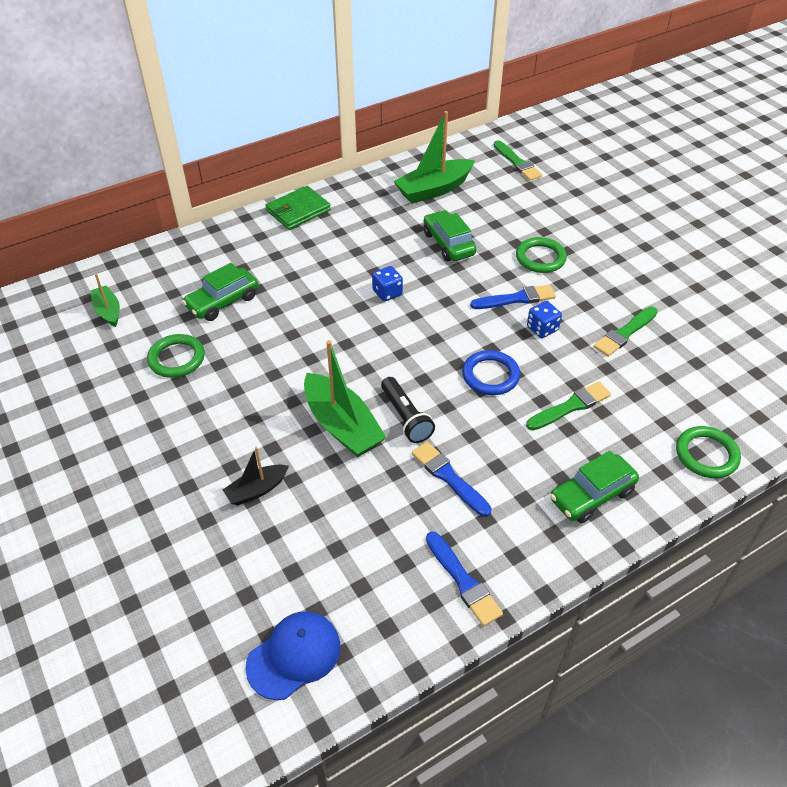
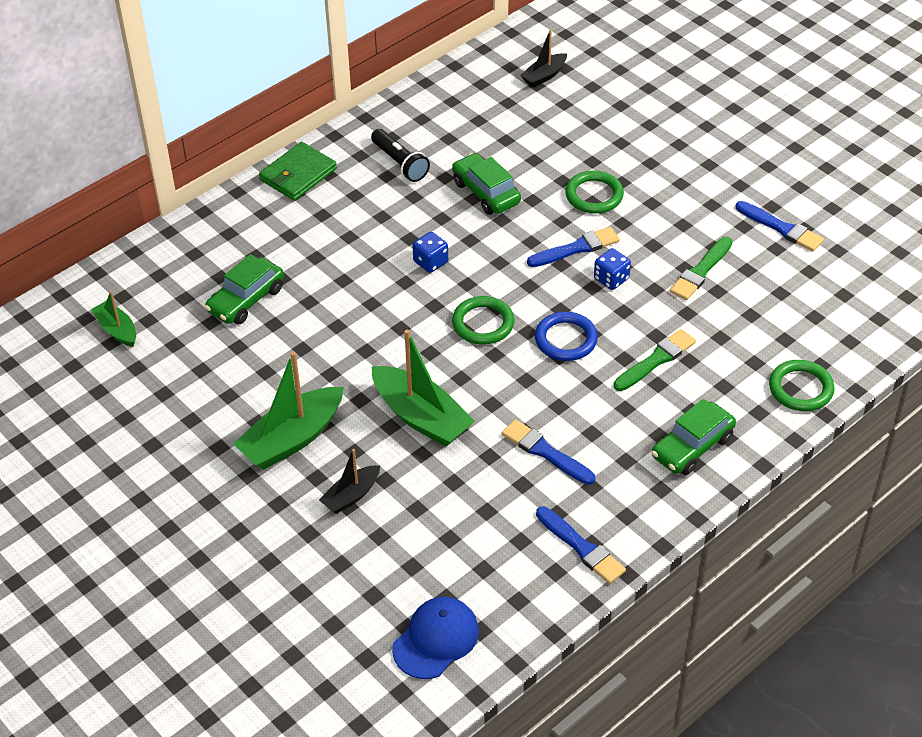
camera: 10 degrees left, 0 degrees up
green ring [147,334,205,378] -> green ring moved to [452,296,514,345]
black flashlight [381,377,435,443] -> black flashlight moved to [371,129,430,182]
green boat [394,111,475,204] -> green boat moved to [233,352,344,469]
green brush [493,140,542,181] -> black boat [520,29,567,88]
none -> blue brush [736,201,824,251]

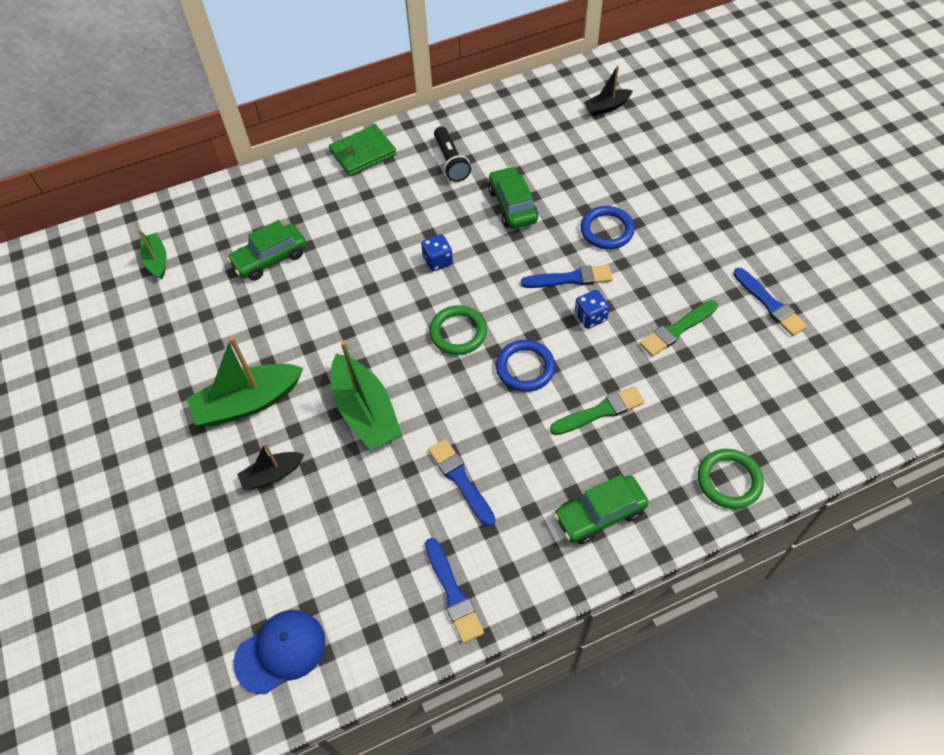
camera: 20 degrees right, 10 degrees up
green ring [565,170,624,213] -> blue ring [580,206,635,249]

